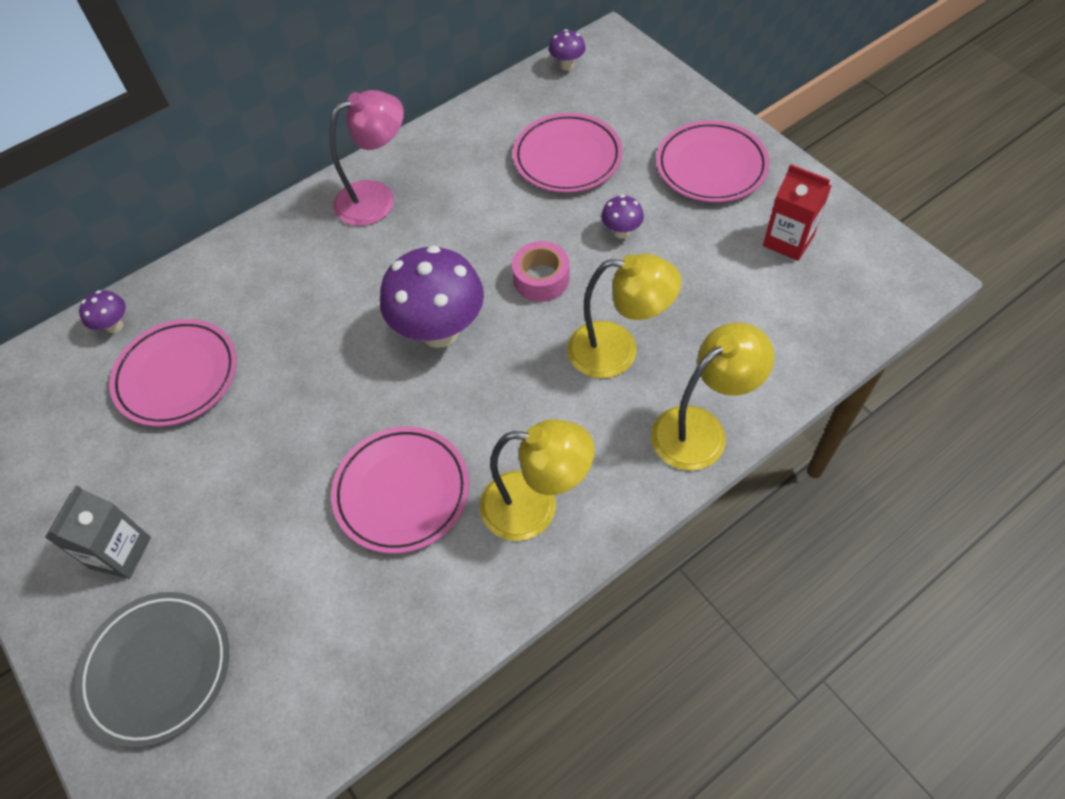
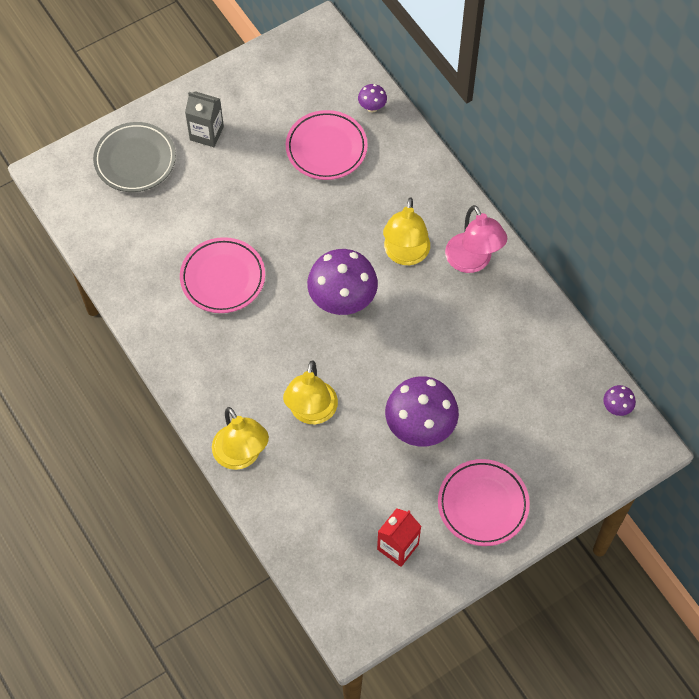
camera: 90 degrees right, 5 degrees up
yellow lamp [480,419,595,541] -> yellow lamp moved to [383,197,430,265]
pink tape [512,241,570,302] -> none
pink plate [513,113,623,193] -> none
purple mushroom [601,195,644,239] -> purple mushroom [385,376,459,446], size x2.24

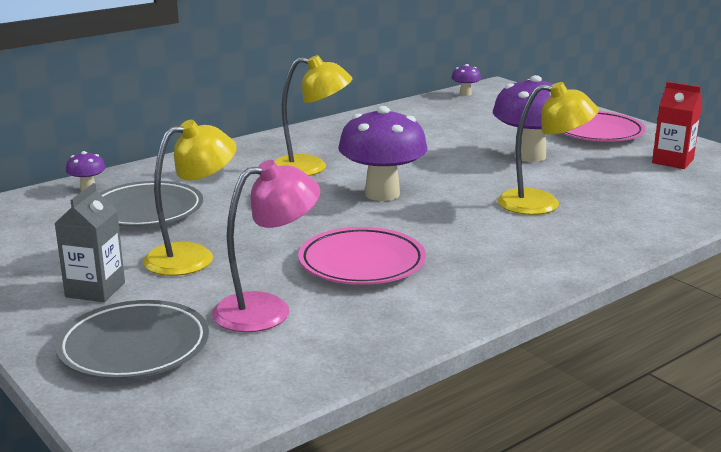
camera: 95 degrees left, 40 degrees down
yellow lamp [212,407,269,470] -> yellow lamp moved to [143,120,236,276]
pink plate [286,110,368,180] -> grey plate [99,181,203,227]
pink lamp [445,205,507,273] -> pink lamp moved to [212,160,320,332]

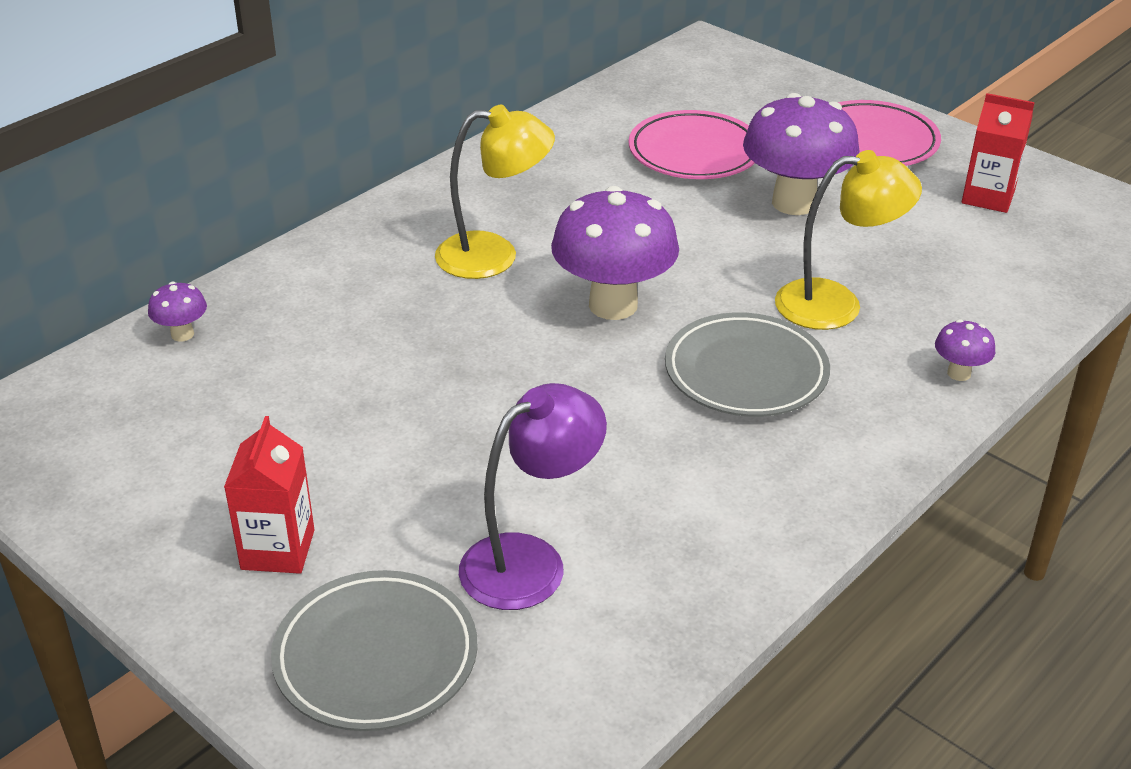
camera: 10 degrees left, 15 degrees up
grey carton [54,183,125,302] -> red carton [224,416,314,574]
grey plate [99,181,203,227] -> grey plate moved to [665,312,830,417]
yellow lamp [143,120,236,276] -> none
pink lamp [212,160,320,332] -> purple lamp [459,383,607,610]
pink plate [298,227,426,285] -> pink plate moved to [629,110,755,179]
purple mushroom [452,64,481,96] -> purple mushroom moved to [935,319,995,381]

